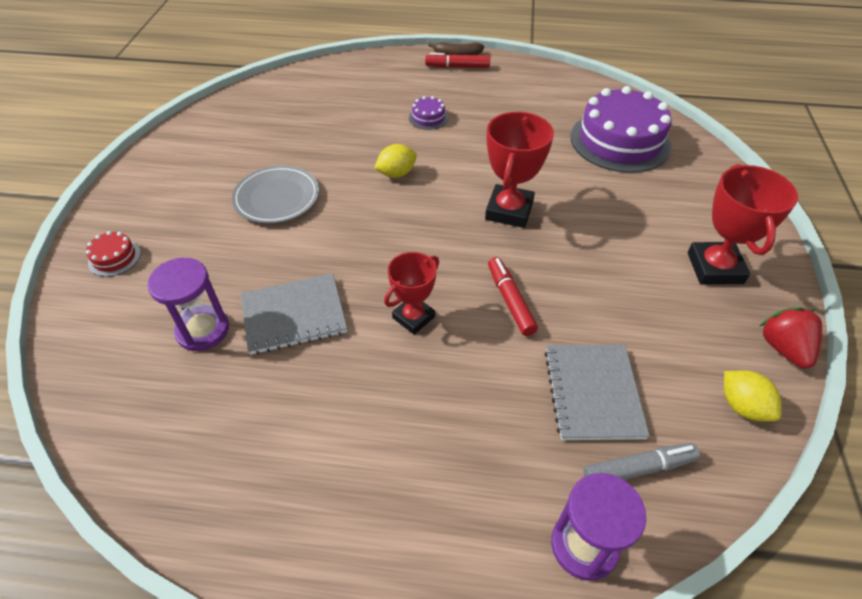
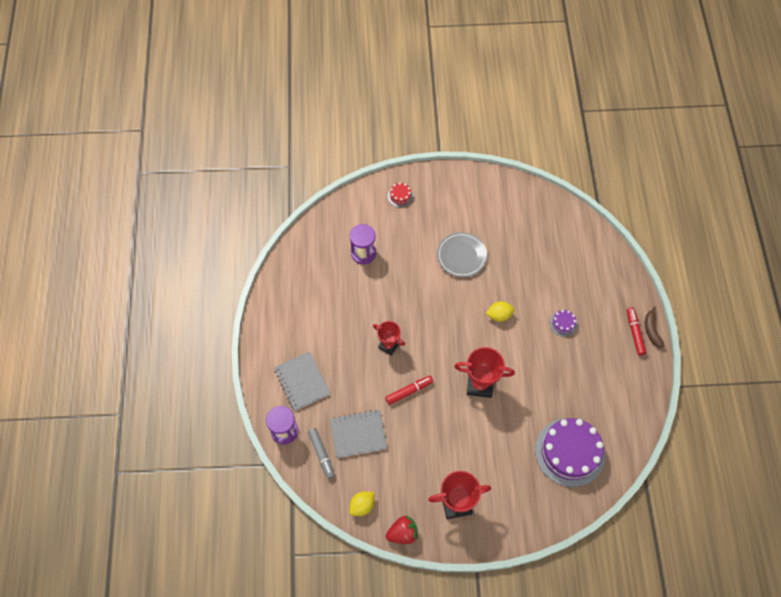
camera: 80 degrees right, 15 degrees up
grey notebook [241,273,347,355] -> grey notebook moved to [274,351,330,411]
yellow lemon [374,144,417,178] -> yellow lemon turned 60 degrees counterclockwise [486,301,515,322]

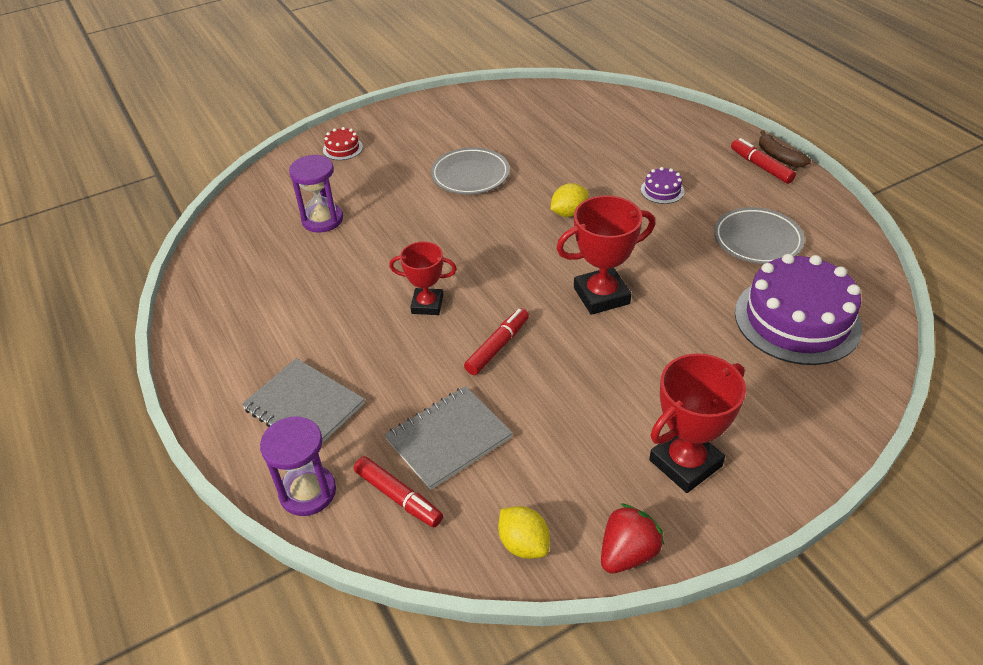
camera: 25 degrees left, 20 degrees down
grey marker [308,428,335,479] -> red marker [354,456,443,528]
yellow lemon [350,491,374,516] -> yellow lemon turned 60 degrees counterclockwise [498,506,550,559]
none -> grey plate [714,207,805,264]

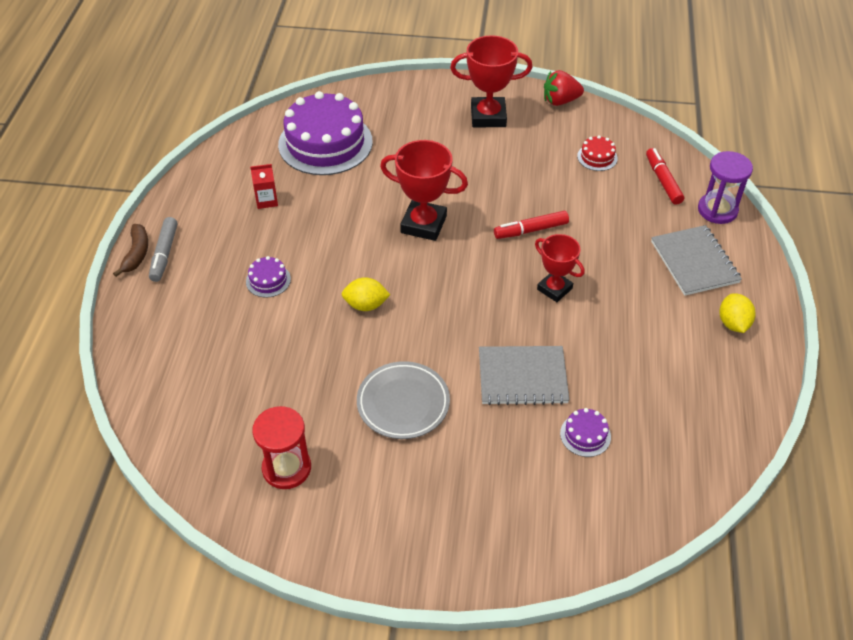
camera: 145 degrees left, 5 degrees up
purple hourglass [289,154,343,233] -> purple cake [560,408,611,457]
red cake [323,127,363,160] -> red cake moved to [577,135,618,171]
grey notebook [385,386,513,490] -> grey notebook moved to [479,346,569,405]
yellow lemon [498,506,550,559] -> yellow lemon moved to [719,293,756,333]
grey plate [714,207,805,264] -> red carton [250,164,278,209]
red marker [731,138,796,184] -> grey marker [149,217,177,282]
none -> red hourglass [252,406,311,489]

